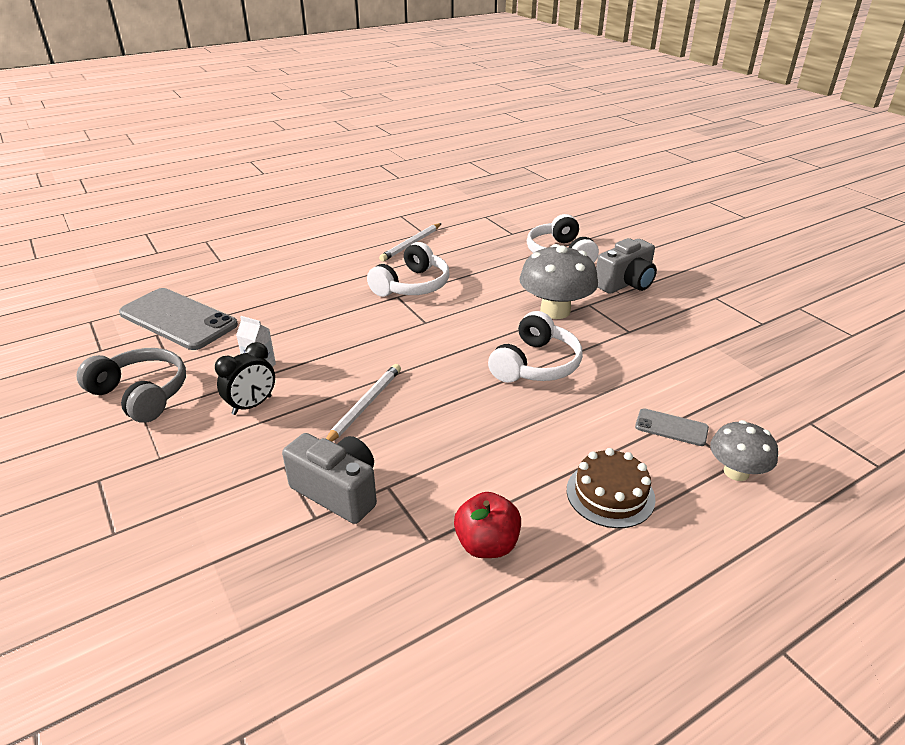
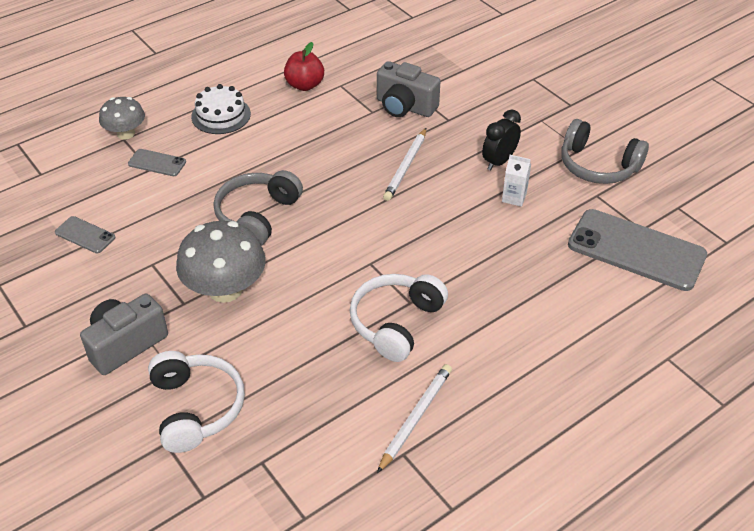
camera: 175 degrees right, 10 degrees up
white headphones [488,311,583,383] -> grey headphones [214,170,303,246]
brown cake [567,448,656,528] -> white cake [191,84,251,134]
none -> grey phone [55,216,115,253]

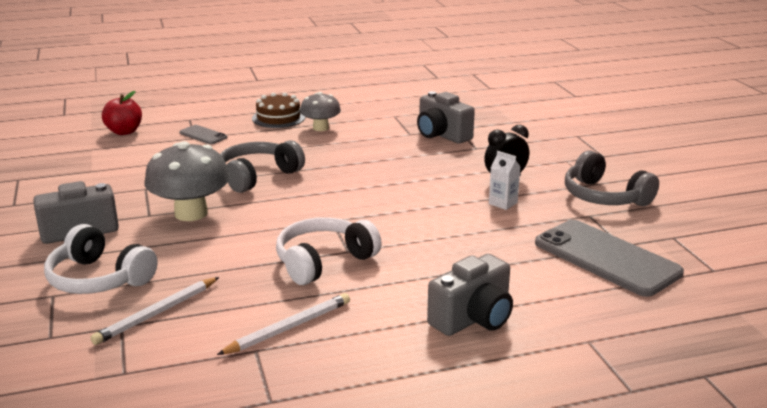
camera: 20 degrees right, 20 degrees down
grey phone [55,216,115,253] -> none
grey mushroom [99,97,145,139] -> grey mushroom moved to [300,92,341,131]
white headphones [148,351,245,453] -> white headphones turned 120 degrees clockwise [44,224,158,294]
white cake [191,84,251,134] -> brown cake [252,93,306,128]
red apple [284,42,324,91] -> red apple moved to [102,91,142,135]
white pencil [383,128,426,201] -> white pencil moved to [90,277,219,345]
none -> grey camera [427,254,513,336]

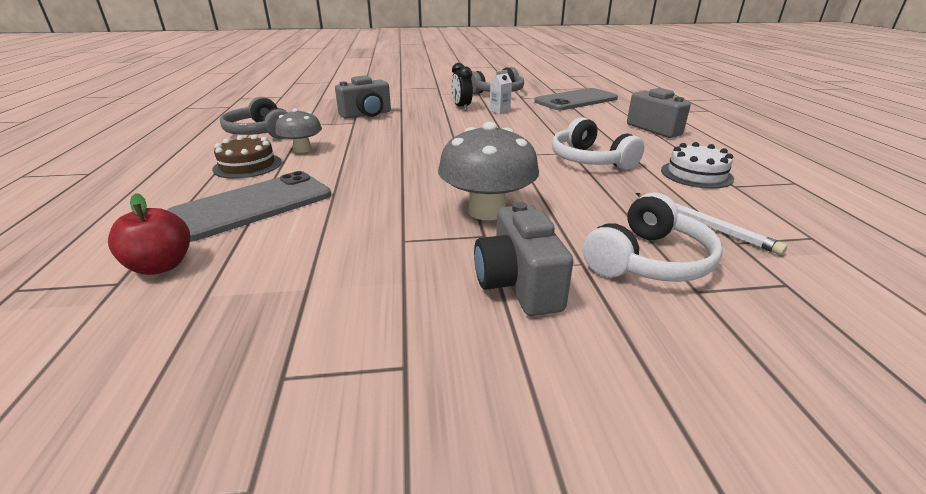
camera: 80 degrees left, 5 degrees up
grey phone [179,125,227,144] -> grey phone [167,171,331,242], size x2.16
white pencil [217,293,350,355] -> white cake [661,142,734,189]
grey headphones [220,140,305,193] -> grey headphones moved to [220,97,288,139]

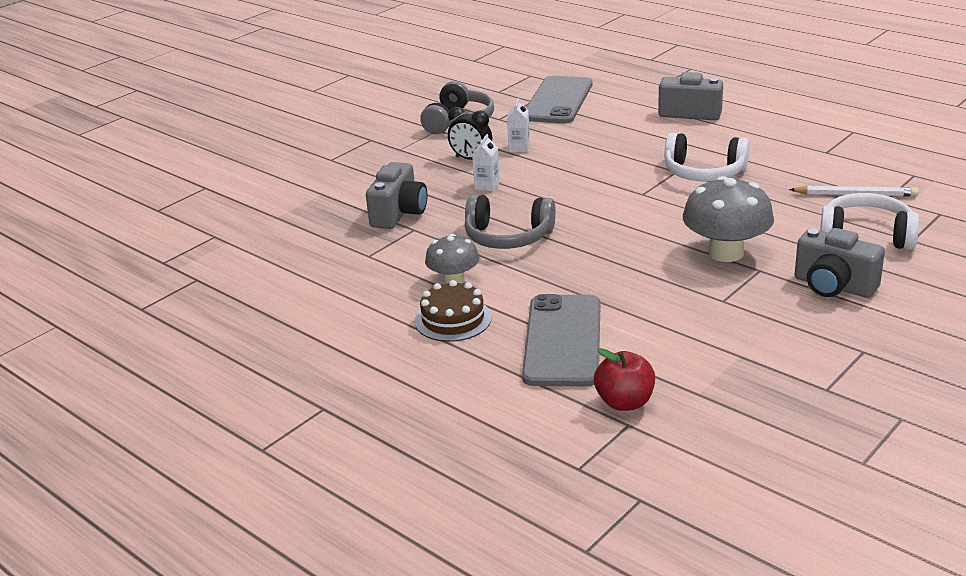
camera: 40 degrees left, 0 degrees up
grey headphones [220,97,288,139] -> grey headphones moved to [465,195,556,249]
white headphones [583,192,723,282] -> white headphones turned 75 degrees counterclockwise [820,193,919,250]
white cake [661,142,734,189] -> none
none -> white carton [472,134,500,191]

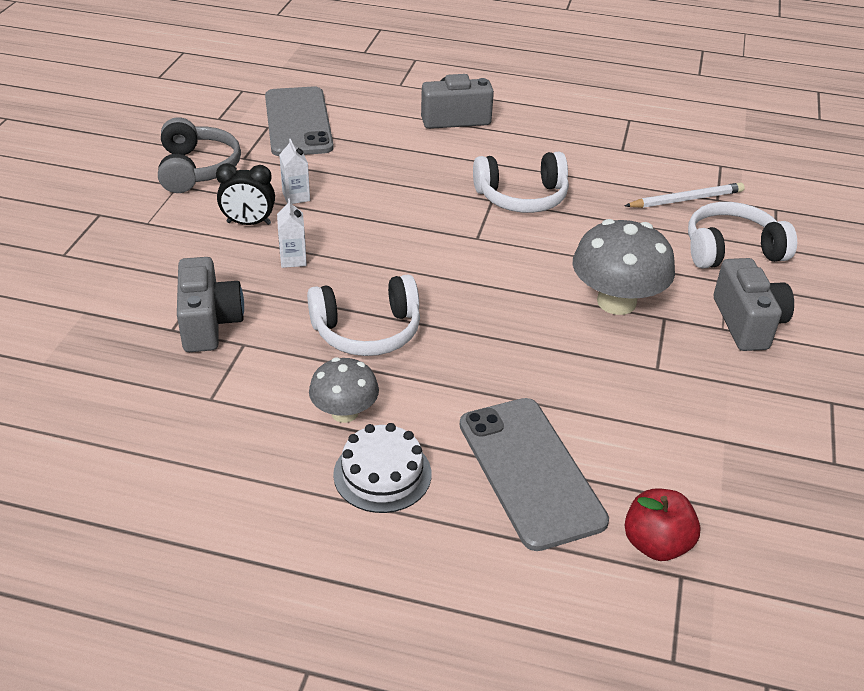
camera: 30 degrees left, 10 degrees up
brown cake [415,280,492,342] -> white cake [333,423,431,513]
grey headphones [465,195,556,249] -> white headphones [307,274,420,356]
grey camera [795,228,885,298] -> grey camera turned 105 degrees counterclockwise [714,258,794,351]

